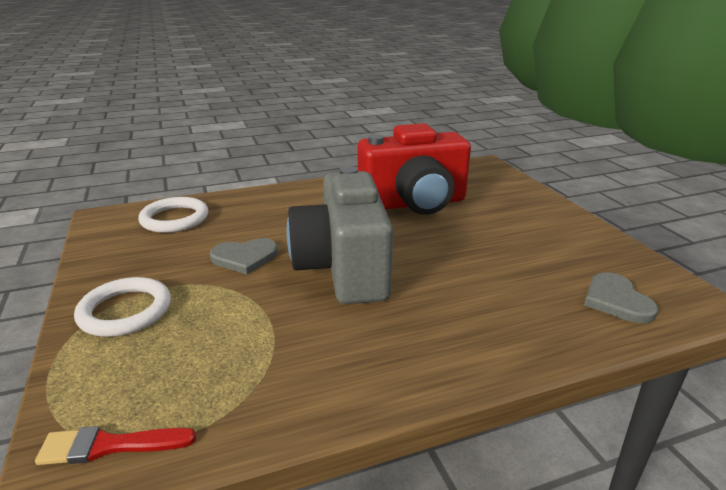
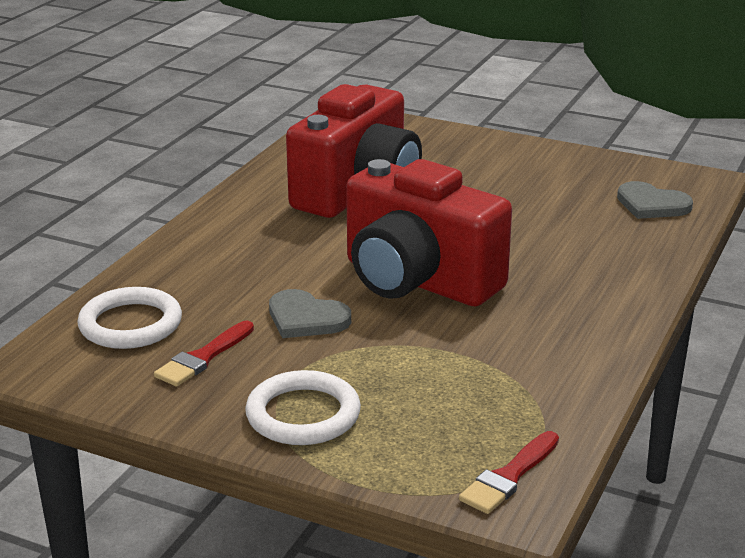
camera: 45 degrees left, 0 degrees up
grey heart [210,238,278,274] -> grey heart turned 90 degrees clockwise [269,289,351,338]
grey camera [286,166,393,304] -> red camera [346,159,512,306]
none -> red brush [154,321,254,386]

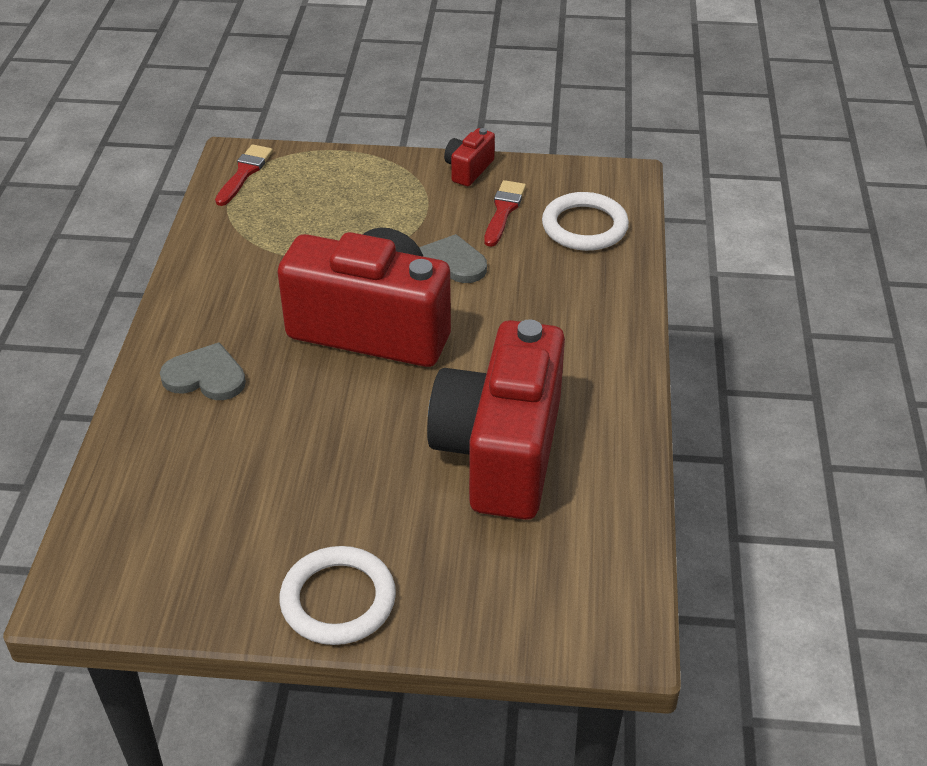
camera: 160 degrees right, 15 degrees up
white ring [245,370,361,445] -> white ring moved to [279,546,396,645]
grey heart [617,181,693,219] -> grey heart moved to [160,342,246,400]
none -> red camera [444,128,495,186]

